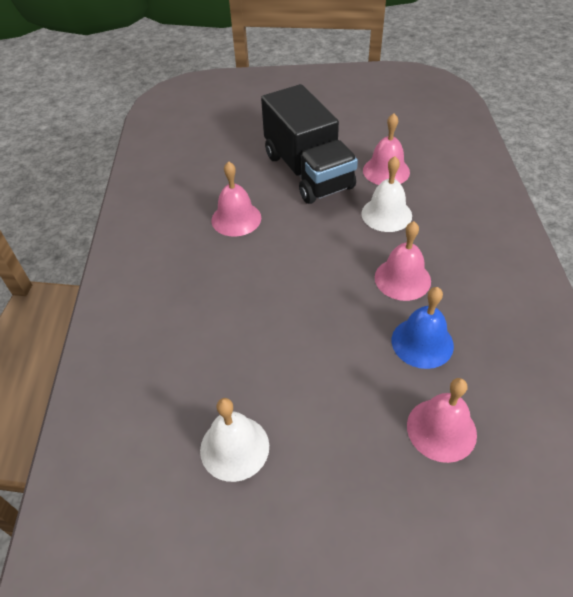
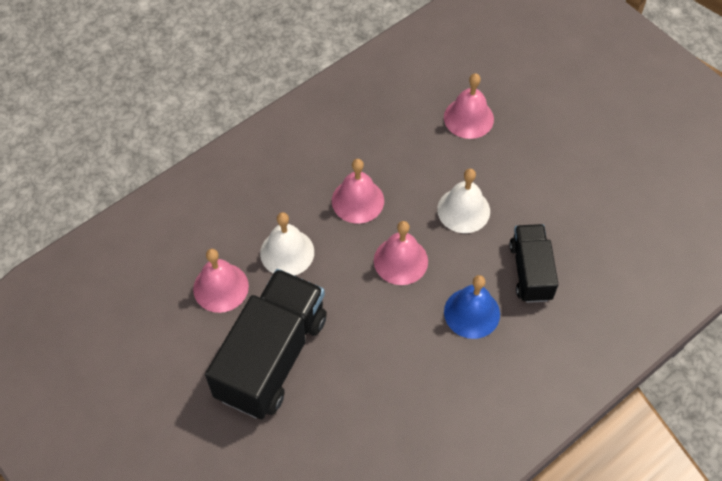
camera: 130 degrees left, 10 degrees up
white bell [200,398,269,482] -> white bell moved to [437,169,490,233]
pink bell [211,161,261,237] -> pink bell moved to [374,221,428,285]
blue bell [392,287,454,369] -> blue bell moved to [444,275,500,339]
none -> black truck [509,224,558,303]

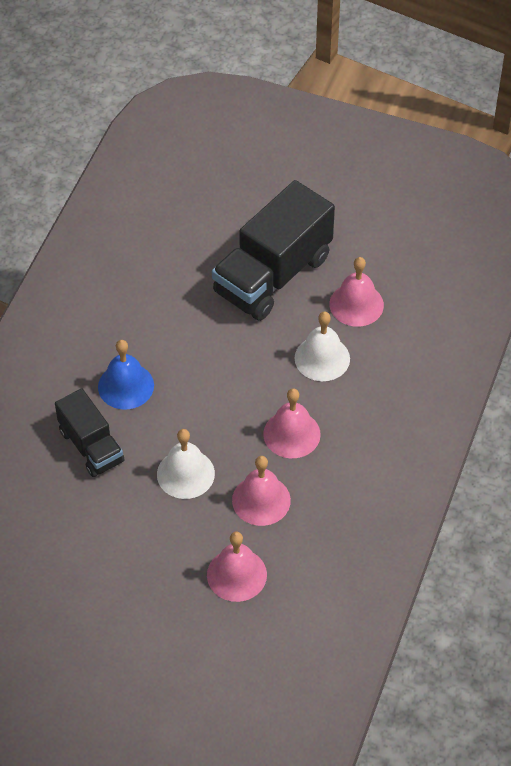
camera: 150 degrees right, 5 degrees down
black truck [205,269,327,419] -> black truck turned 45 degrees clockwise [212,180,335,321]
pink bell [374,221,428,285] -> pink bell moved to [232,456,291,526]

